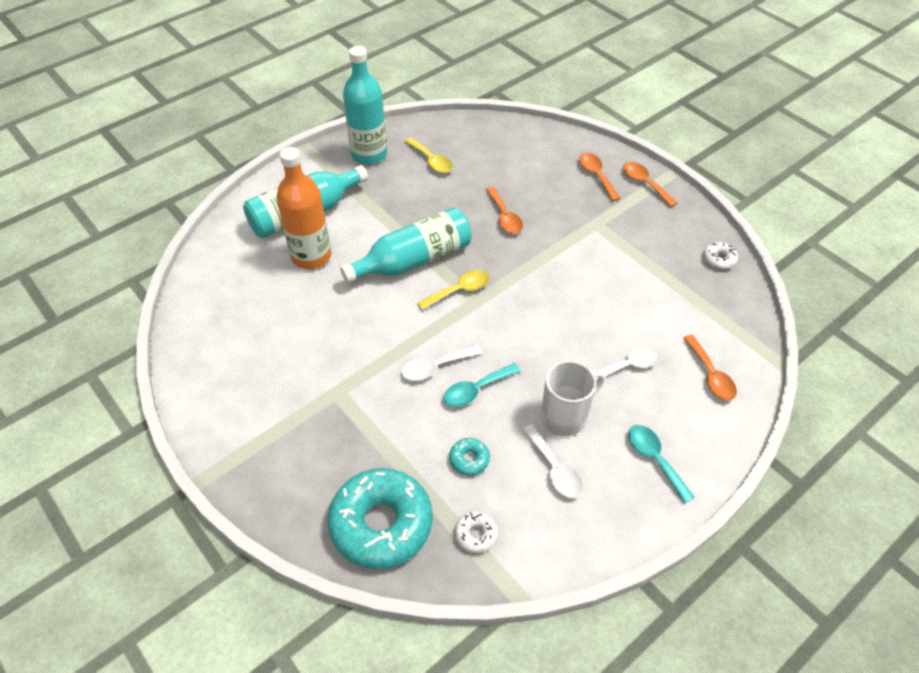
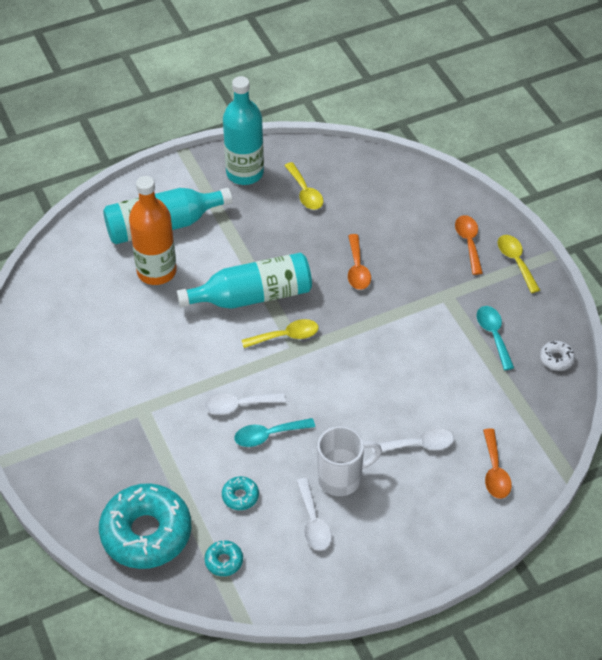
camera: 15 degrees right, 0 degrees up
white donut [455,511,498,553] -> turquoise donut [205,540,243,576]
orange spoon [623,162,678,207] -> yellow spoon [498,235,540,293]
turquoise spoon [628,425,695,503] -> turquoise spoon moved to [477,306,514,370]

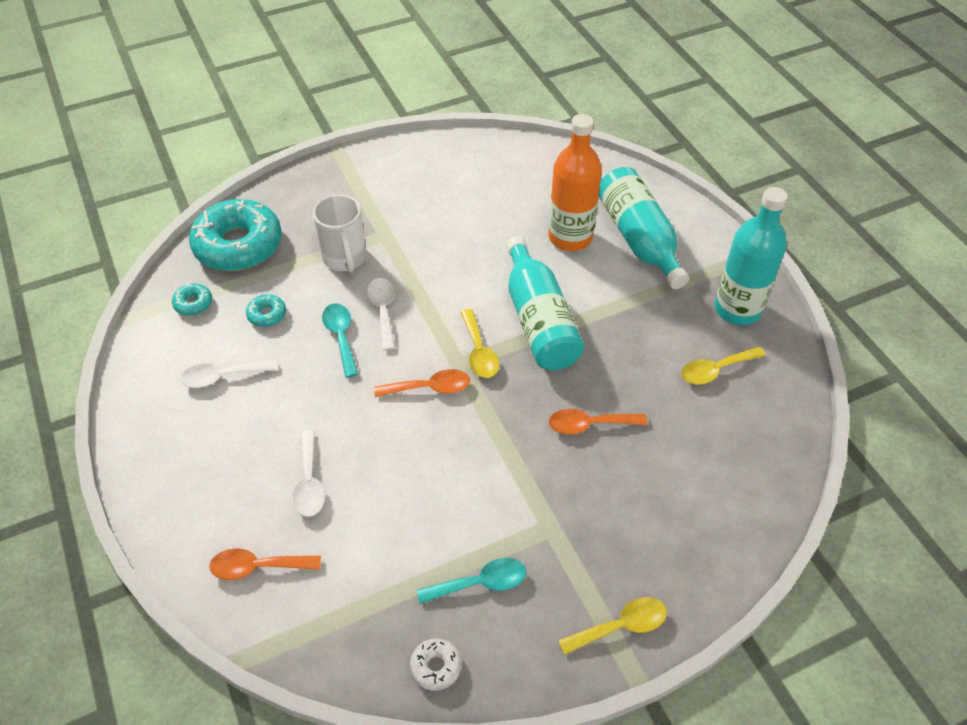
camera: 90 degrees right, 0 degrees up
white mug [318,426,382,496] -> white mug moved to [313,194,367,272]
orange spoon [455,215,483,275] -> orange spoon moved to [374,369,470,397]

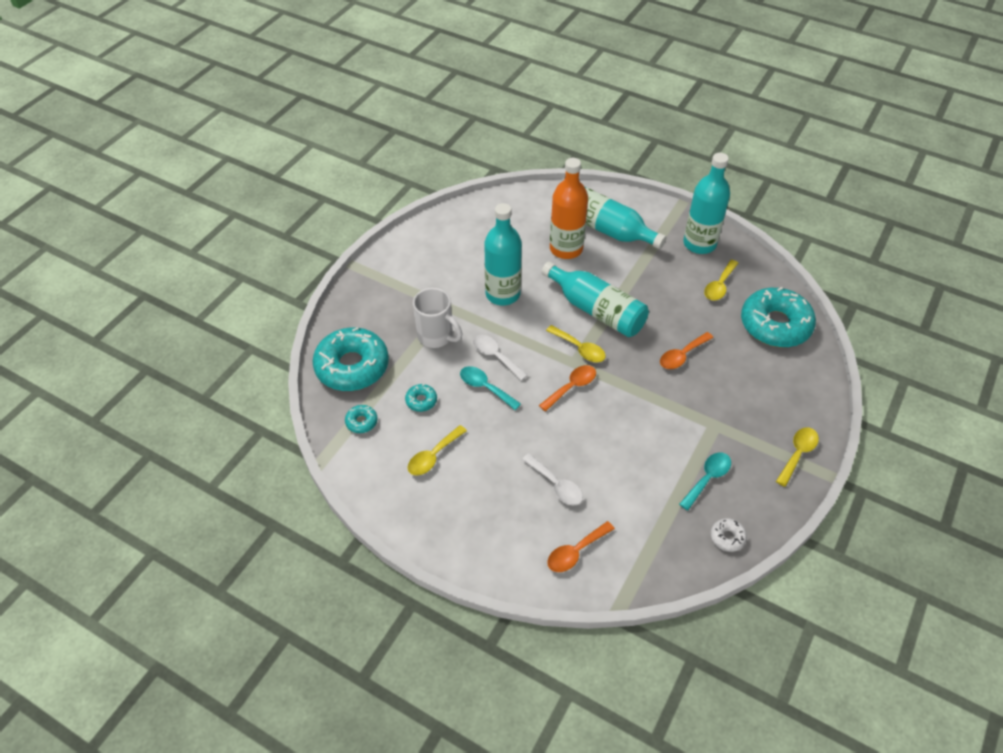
camera: 35 degrees left, 0 degrees up
white spoon [180,360,278,388] -> yellow spoon [407,425,467,476]
none -> turquoise bottle [484,203,522,305]
none -> turquoise donut [741,287,816,347]

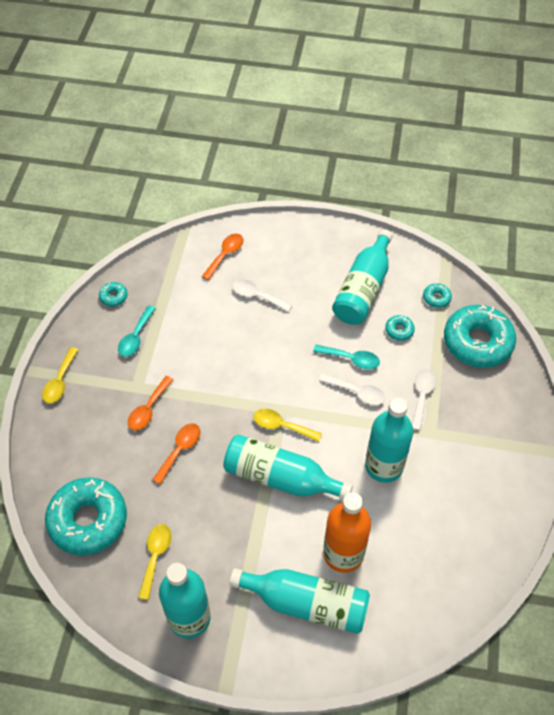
camera: 160 degrees right, 5 degrees up
yellow spoon [407,425,467,476] -> turquoise bottle [332,229,393,325]
white mug [413,288,462,348] -> white spoon [412,369,437,430]
orange spoon [539,365,596,412] -> orange spoon moved to [128,376,174,430]
white donut [711,518,747,552] -> turquoise donut [99,282,128,306]

